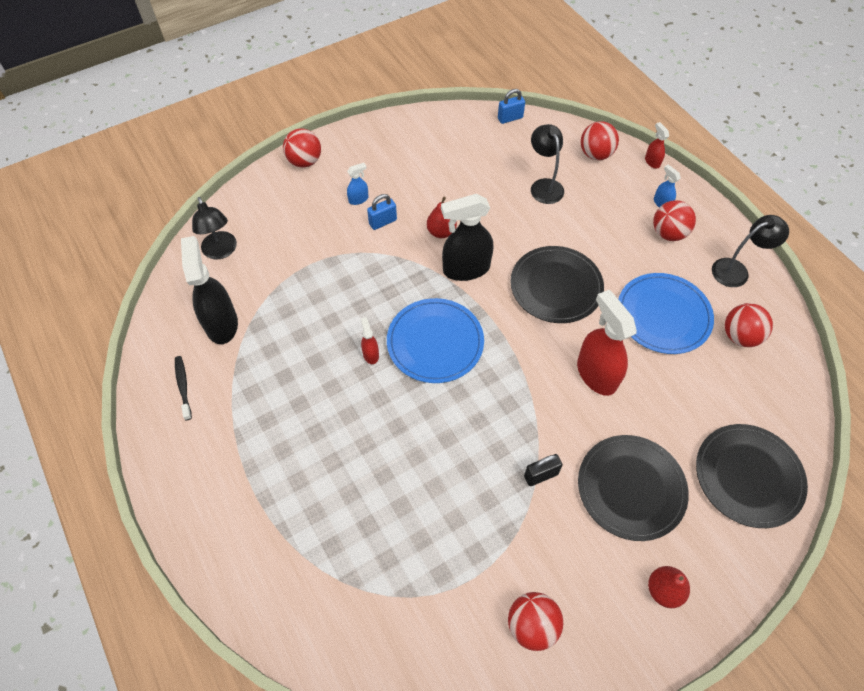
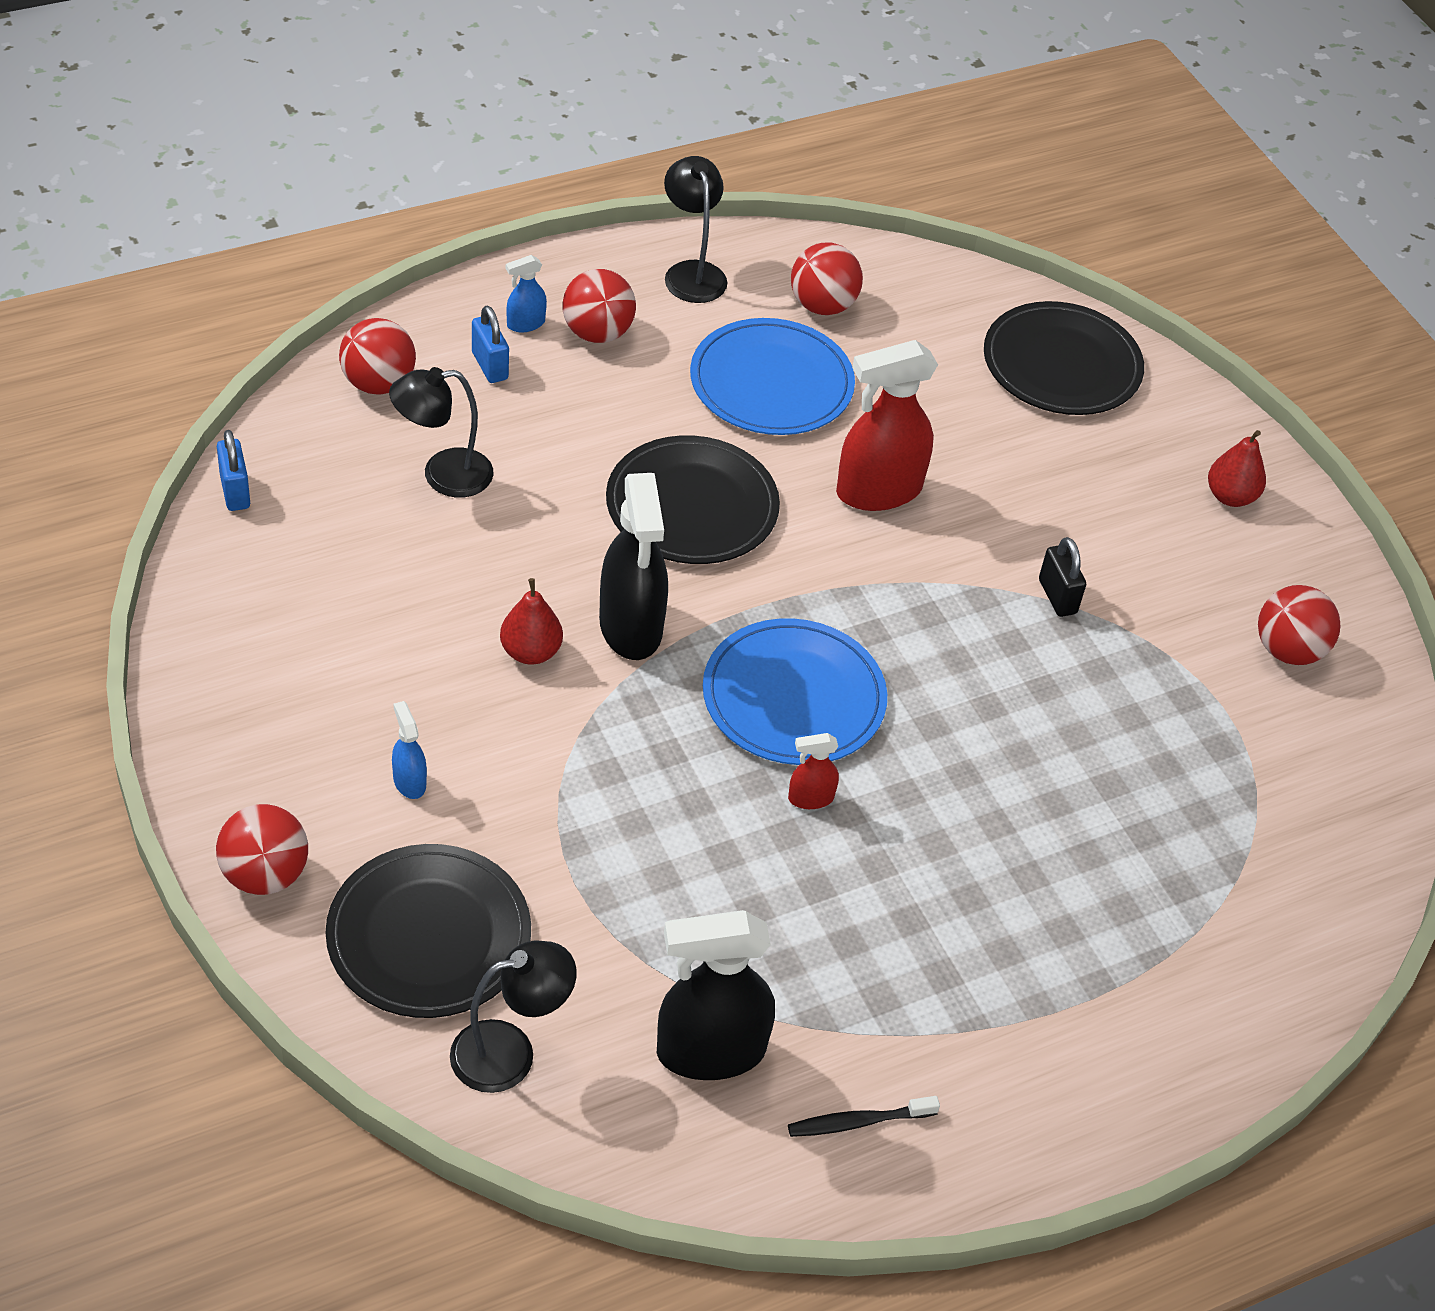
camera: 90 degrees left, 10 degrees down
blue padlock [367,194,397,230] -> blue padlock moved to [472,306,509,383]
black plate [578,435,689,541] -> black plate moved to [326,844,531,1018]
red spray bottle [645,122,669,169] -> none

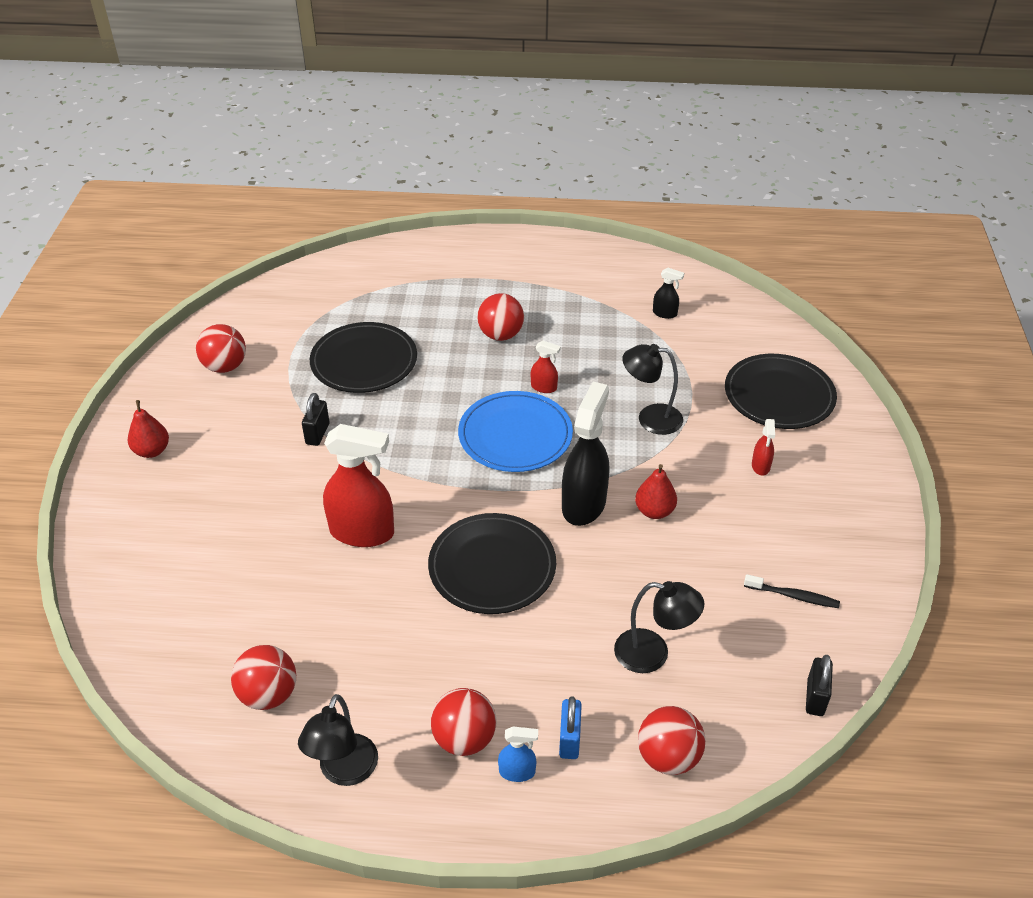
camera: 145 degrees left, 5 degrees down
red ball [216,804,308,895] -> red ball moved to [477,293,524,341]
blue padlock [217,430,250,511] -> black padlock [806,655,833,716]
blue spray bottle [392,701,427,799] -> red spray bottle [752,419,775,475]
black lamp [450,941,577,1093] -> black lamp moved to [622,344,683,435]
black spray bottle [657,910,775,1080] -> black spray bottle [653,268,684,319], size x0.46
blue plate [690,318,855,435] -> none
black toothbrush [788,1096,940,1137] -> black toothbrush moved to [744,574,840,608]
black plate [984,301,1144,415] -> black plate moved to [310,322,417,393]

